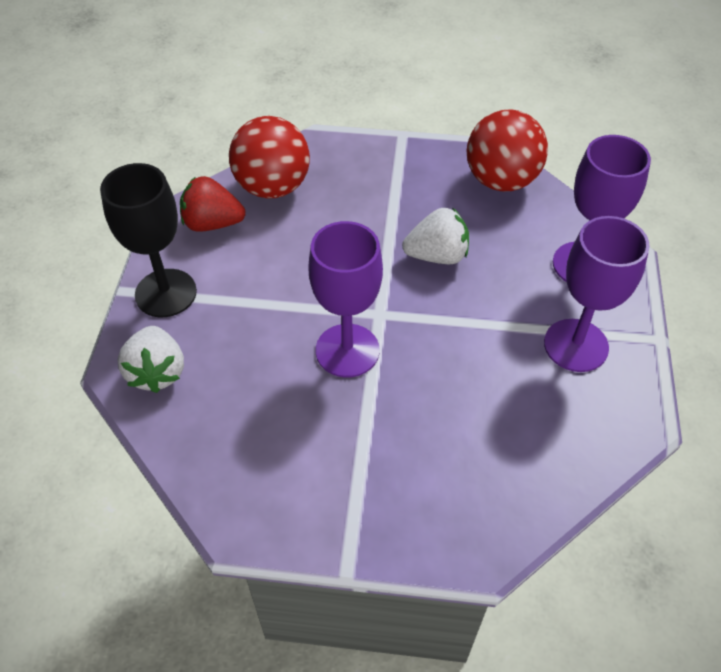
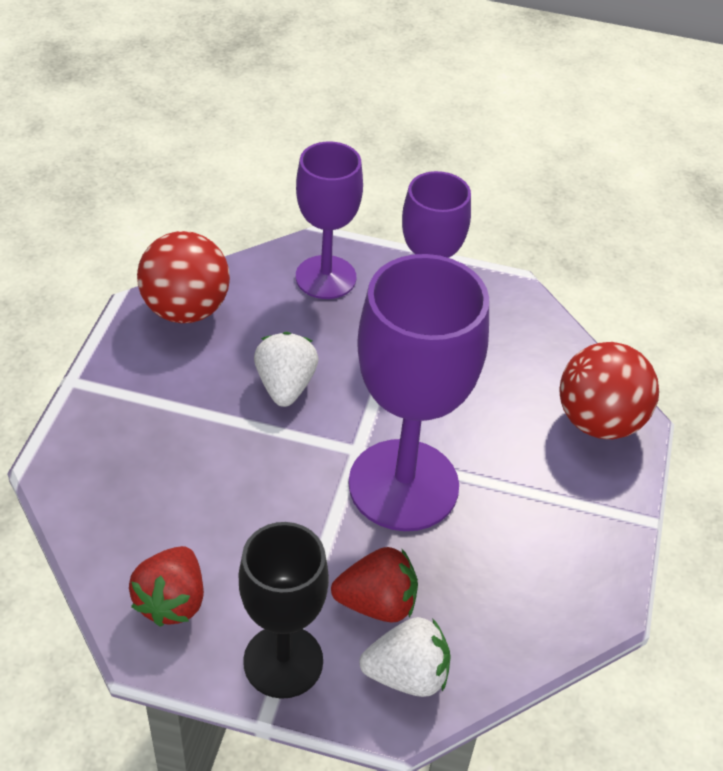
camera: 85 degrees left, 5 degrees down
red ball [229,116,310,199] -> red ball moved to [559,342,659,439]
purple goblet [309,221,383,378] -> purple goblet [348,254,489,531], size x1.56
none -> red strawberry [331,547,418,623]

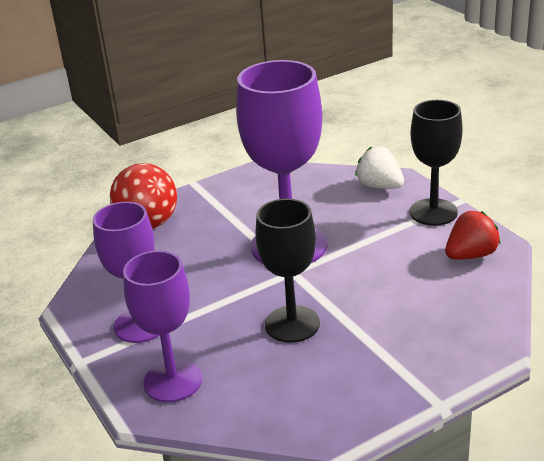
camera: 130 degrees left, 15 degrees down
red ball [137,231,230,323] -> none
white strawberry [254,332,318,407] -> black goblet [256,199,320,343]
red strawberry [331,547,418,623] -> none

